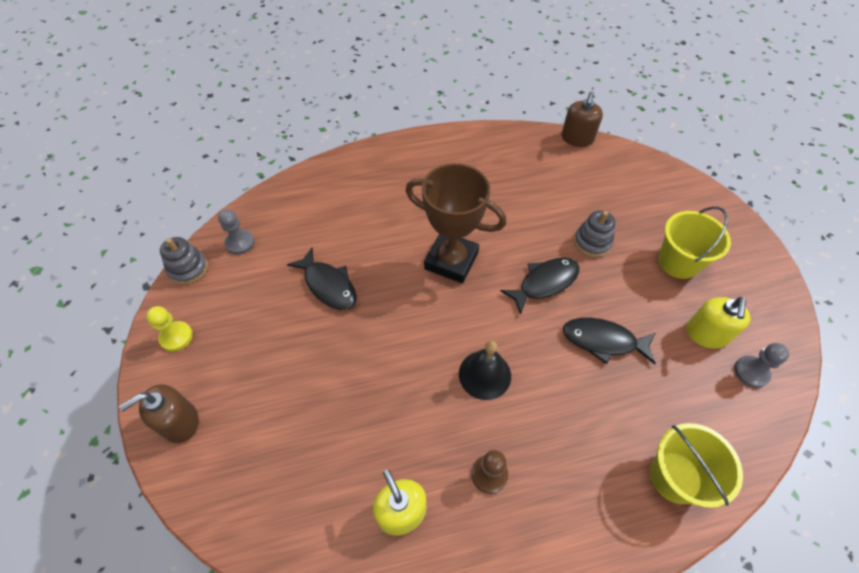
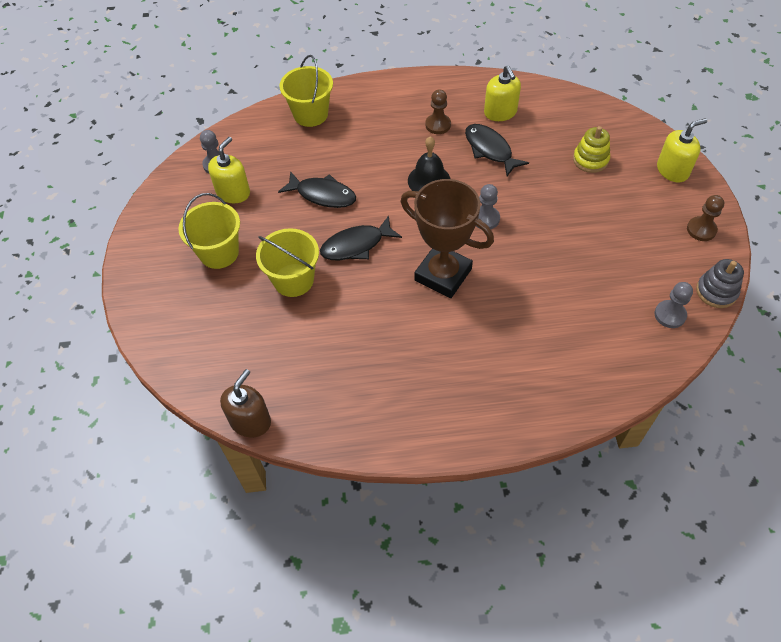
camera: 170 degrees left, 0 degrees up
brown soap dispenser [119,384,199,443] -> yellow soap dispenser [657,118,707,182]
yellow pawn [146,306,193,352] -> brown pawn [687,195,724,241]
black fish [287,248,357,310] -> black fish moved to [465,124,529,176]
grey stacking toy [574,210,616,257] -> yellow bucket [256,228,319,297]
none -> grey pawn [476,184,500,229]
none -> yellow stacking toy [573,126,610,173]

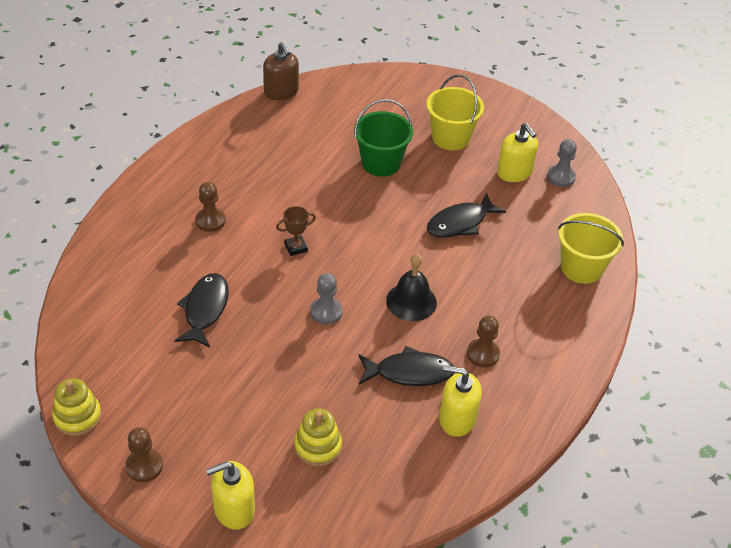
camera: 120 degrees right, 10 degrees down
yellow bucket [256,228,319,297] -> green bucket [354,99,413,177]
black fish [320,215,402,260] -> black fish moved to [175,273,229,348]
brown trophy [401,179,494,298] -> brown trophy [276,206,316,256], size x0.41
grey pawn [654,282,693,328] -> none
yellow soap dispenser [657,118,707,182] -> yellow soap dispenser turned 60 degrees clockwise [206,461,255,530]
grey stacking toy [696,259,744,308] -> yellow stacking toy [52,378,101,436]
none -> brown pawn [195,182,226,232]

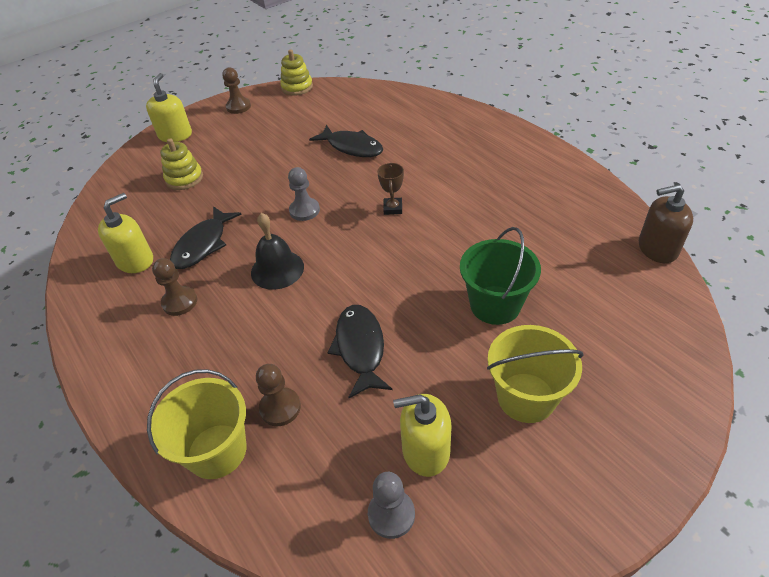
camera: 120 degrees right, 0 degrees up
brown pawn [195,182,226,232] -> brown pawn moved to [256,364,301,426]

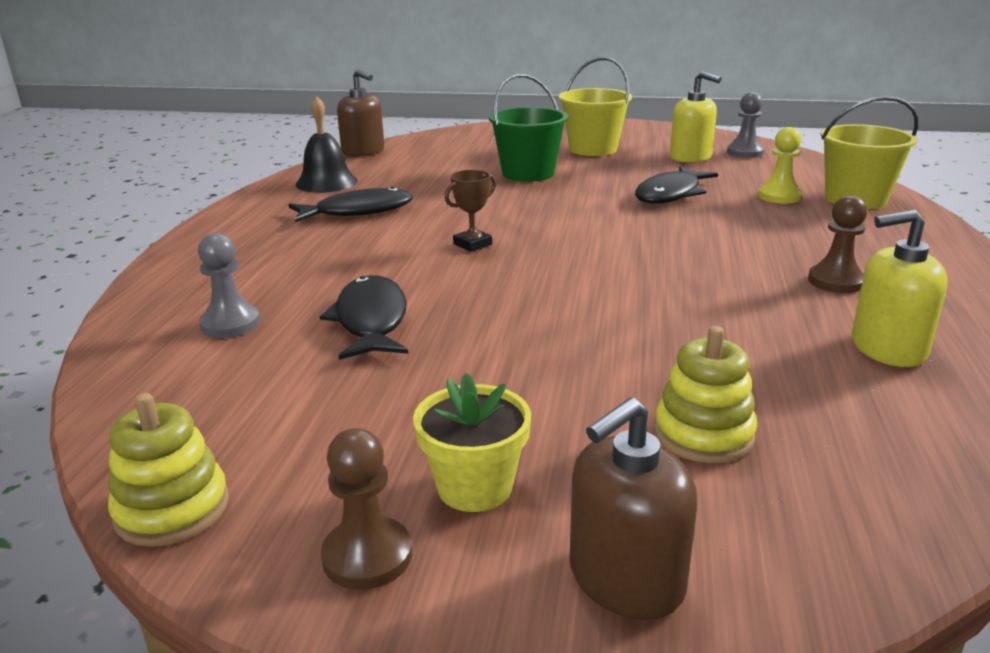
camera: 135 degrees left, 20 degrees down
yellow soap dispenser [146,73,192,142] -> brown soap dispenser [570,397,697,620]
black fish [170,206,242,269] -> black fish moved to [289,187,413,222]
black bell [251,213,304,290] -> black bell moved to [296,96,358,193]
brown pawn [256,364,301,426] -> yellow pawn [758,127,802,204]
grey pawn [288,167,320,221] -> grey pawn moved to [198,233,260,338]
none -> yellow flower pot [413,373,531,512]

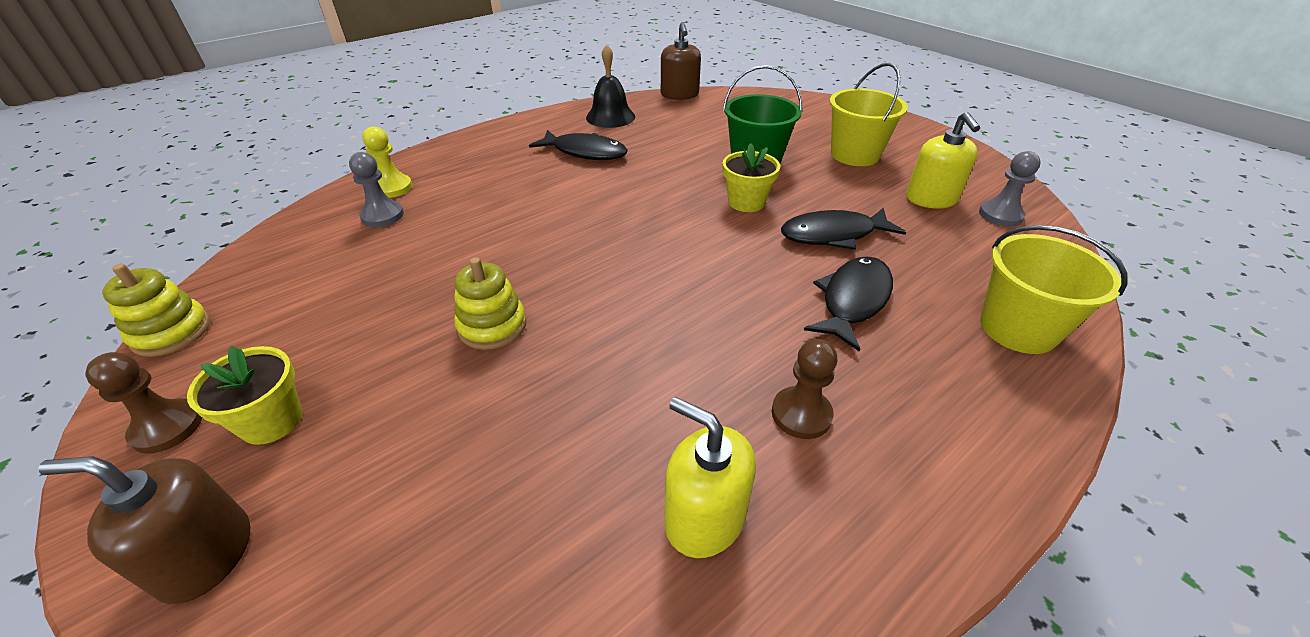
camera: 40 degrees right, 15 degrees up
black fish [320,275,408,360] -> black fish moved to [804,256,893,352]
brown trophy [445,170,496,252] -> none
yellow stacking toy [654,326,757,463] -> yellow stacking toy moved to [454,257,527,350]
yellow pawn [758,127,802,204] -> yellow pawn moved to [362,126,412,198]
none -> yellow flower pot [723,143,780,212]

